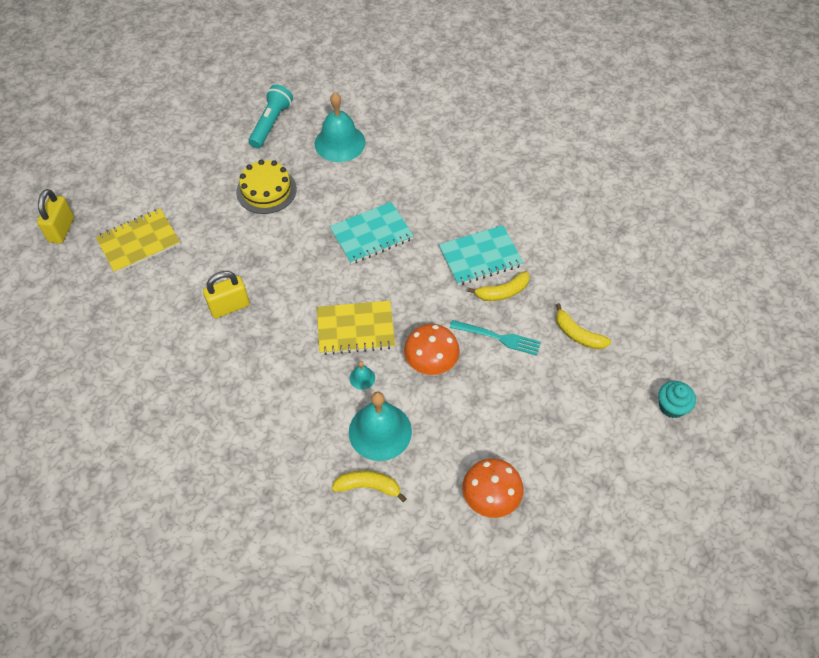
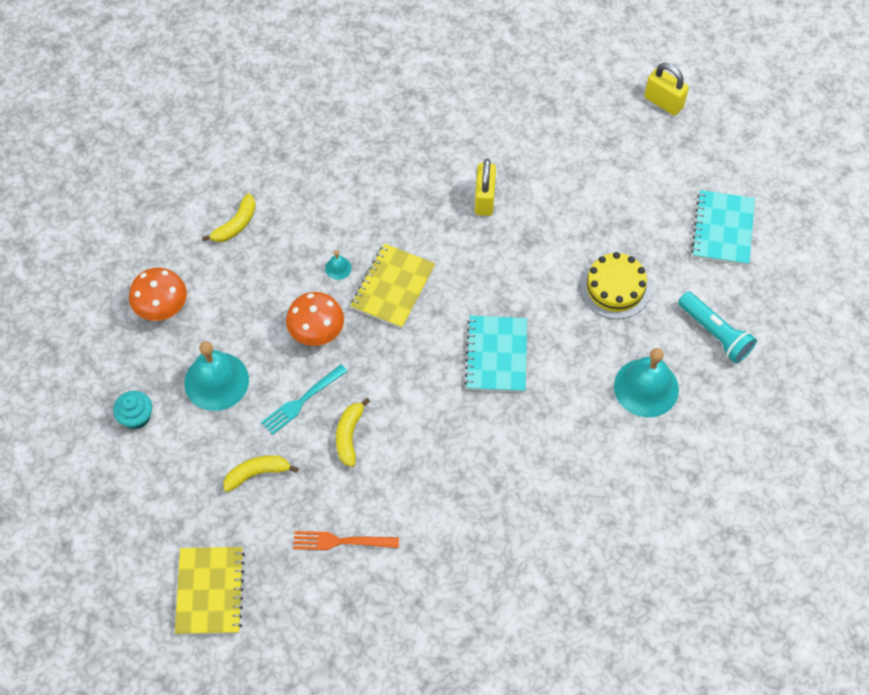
camera: 120 degrees right, 5 degrees up
yellow notebook [96,209,180,274] -> yellow notebook moved to [175,547,245,635]
turquoise bell [349,392,412,461] -> turquoise bell moved to [184,341,249,411]
turquoise notebook [439,225,524,285] -> turquoise notebook moved to [691,190,755,266]
turquoise cupcake [658,381,696,418] -> turquoise cupcake moved to [113,391,152,430]
none -> orange fork [293,531,399,550]

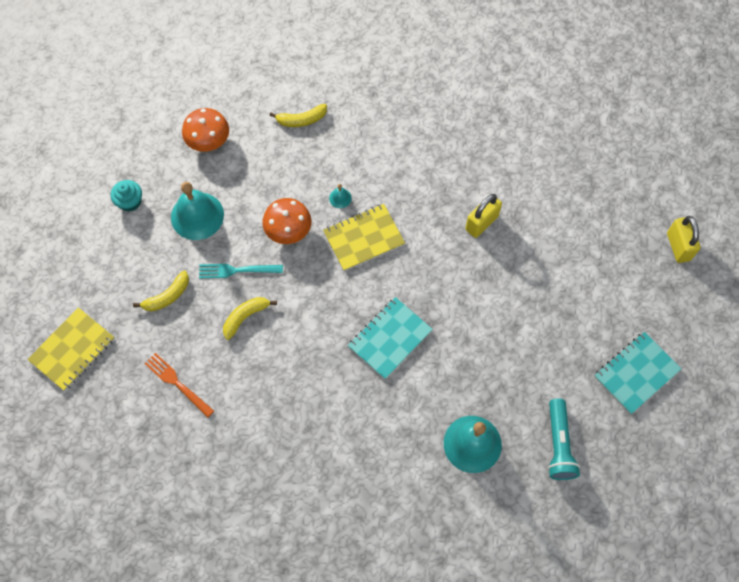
camera: 40 degrees right, 5 degrees up
yellow banana [223,455,299,492] -> yellow banana turned 120 degrees clockwise [133,270,189,312]
yellow cake [580,252,651,319] -> none

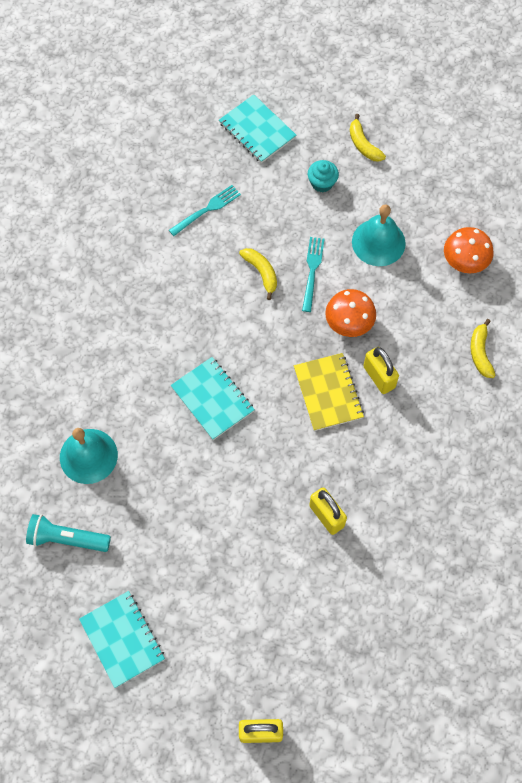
camera: 100 degrees right, 0 degrees up
yellow notebook [27,307,115,391] -> turquoise notebook [219,94,297,163]
turquoise cupcake [111,180,142,212] -> turquoise cupcake moved to [308,160,339,192]
yellow banana [133,270,189,312] -> yellow banana moved to [350,114,386,162]
orange fork [144,353,214,418] -> turquoise fork [169,185,241,236]
turquoise bell [329,184,351,208] -> yellow padlock [363,347,399,394]

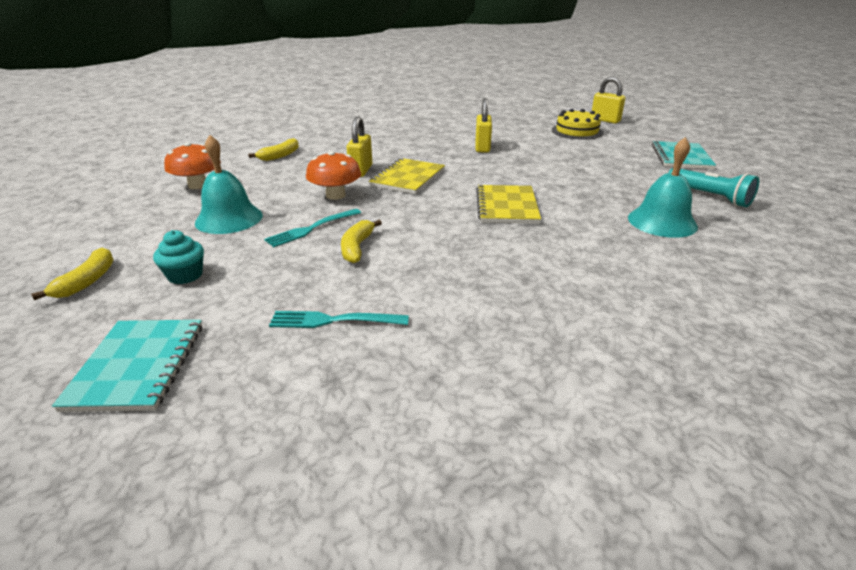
camera: 140 degrees left, 35 degrees down
turquoise notebook [171,357,255,440] -> yellow notebook [476,185,541,224]
none -> yellow cake [552,109,603,140]

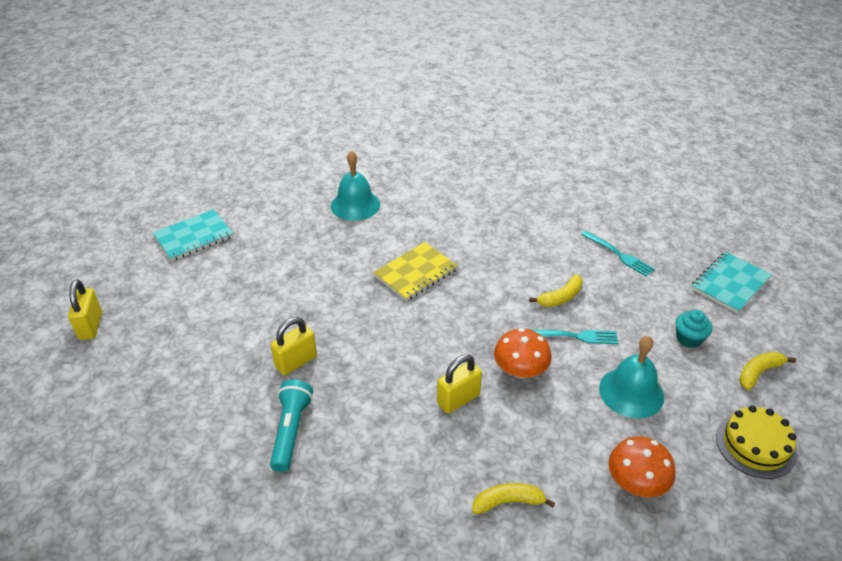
camera: 135 degrees left, 10 degrees up
yellow notebook [369,158,445,194] -> none
yellow cake [552,109,603,140] -> yellow cake moved to [716,405,797,479]
turquoise flashlight [669,168,759,207] -> turquoise flashlight moved to [270,380,313,472]

